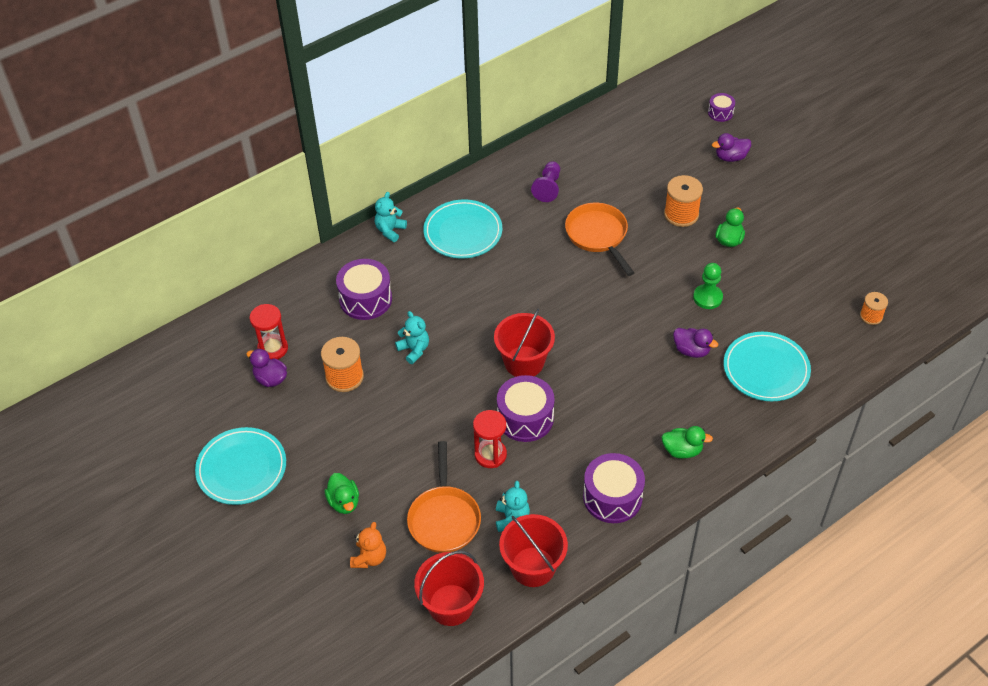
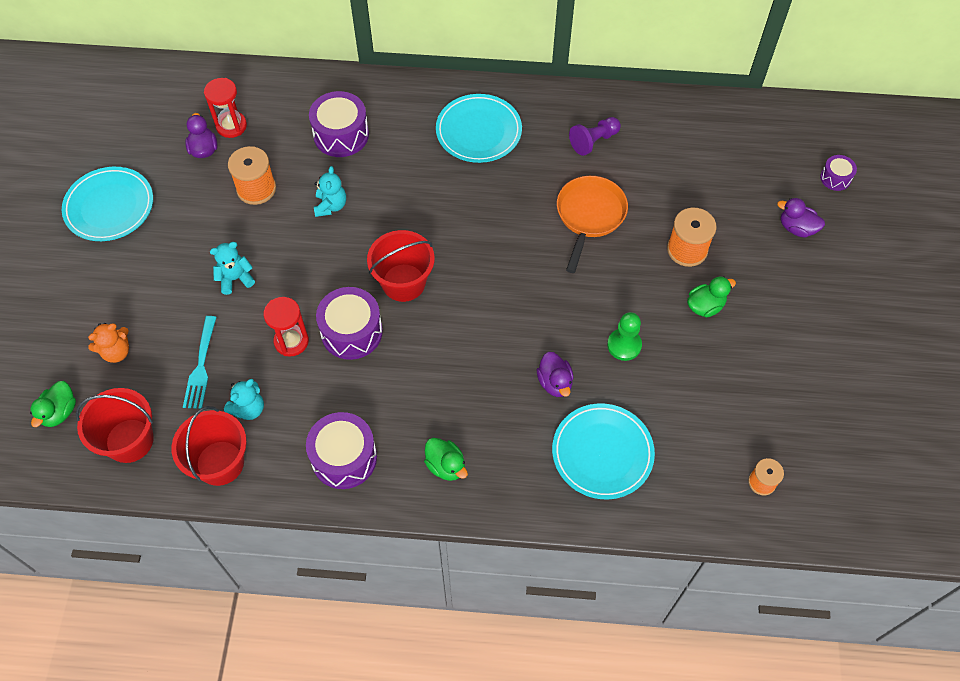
camera: 40 degrees right, 10 degrees up
green duck [325,473,359,514] -> green duck moved to [30,381,76,427]
turquoise teddy bear [375,192,407,242] -> turquoise teddy bear moved to [210,242,255,295]
orange pan [407,441,481,553] -> turquoise fork [183,316,216,409]

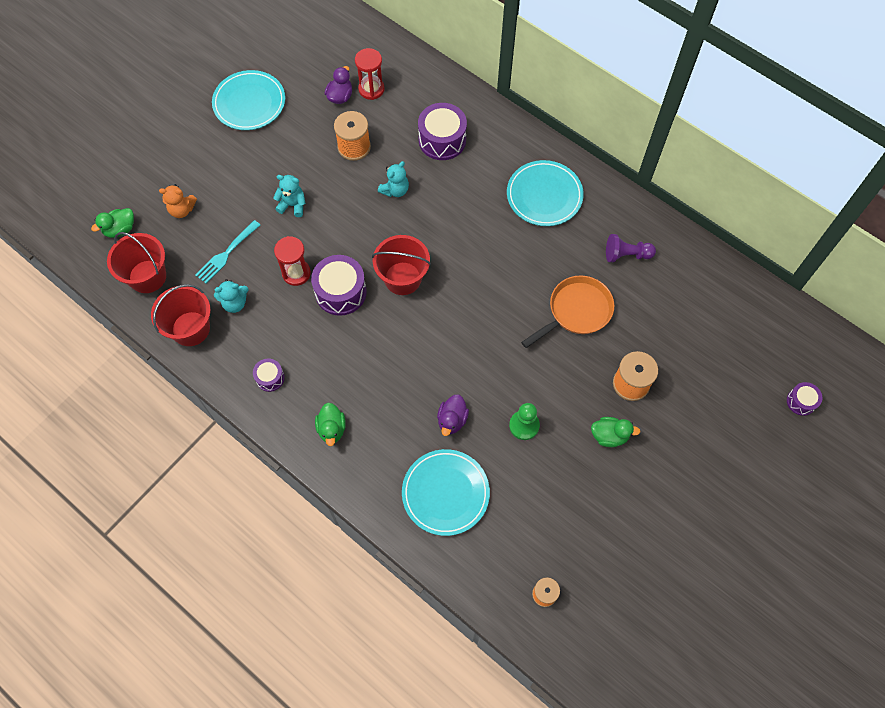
camera: 35 degrees right, 5 degrees up
purple drum [306,412,377,489] -> purple drum [253,359,285,392], size x0.54
purple duck [777,198,825,238] -> none

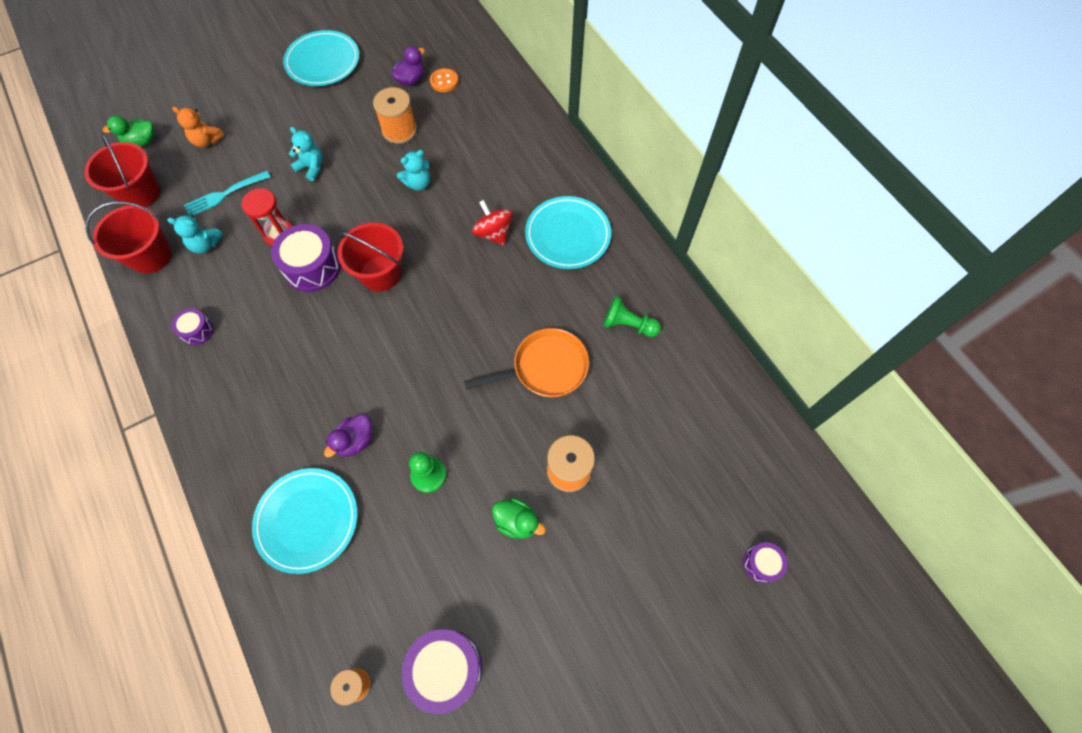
camera: 20 degrees right, 0 degrees up
green duck [315,403,346,446] -> none
red hourglass [355,48,384,100] -> orange button [430,68,458,92]
purple drum [418,103,467,160] -> purple drum moved to [402,629,482,714]
purple pawn [606,234,656,262] -> green pawn [603,296,661,337]
none -> red spinning top [472,200,513,245]

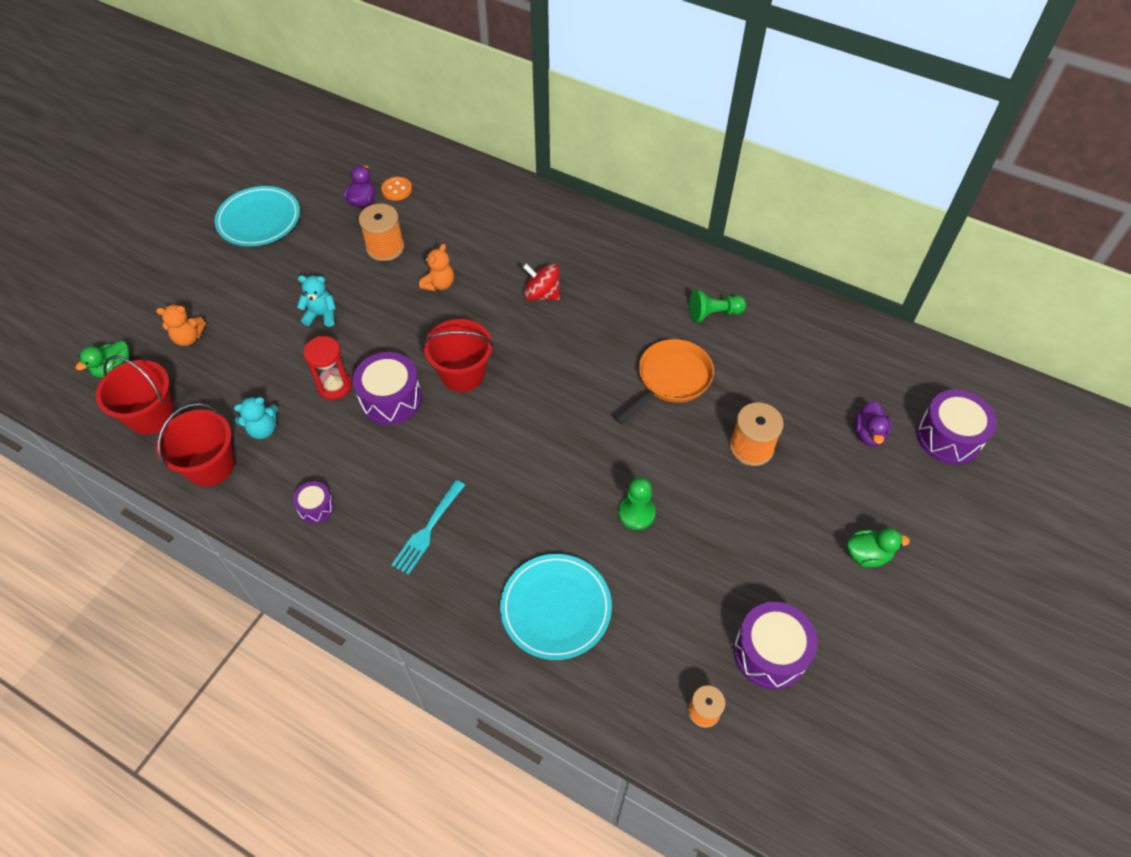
camera: 30 degrees left, 10 degrees down
turquoise fork [184,171,270,216] -> turquoise fork moved to [392,480,465,575]
purple duck [324,414,372,457] -> purple duck moved to [854,401,891,447]
turquoise teddy bear [397,150,430,191] -> orange teddy bear [419,244,454,291]
green duck [492,498,546,539] -> green duck moved to [847,528,910,568]
turquoise plate [525,196,611,269] -> none
purple drum [743,542,788,583] -> purple drum [916,389,997,465], size x1.87

